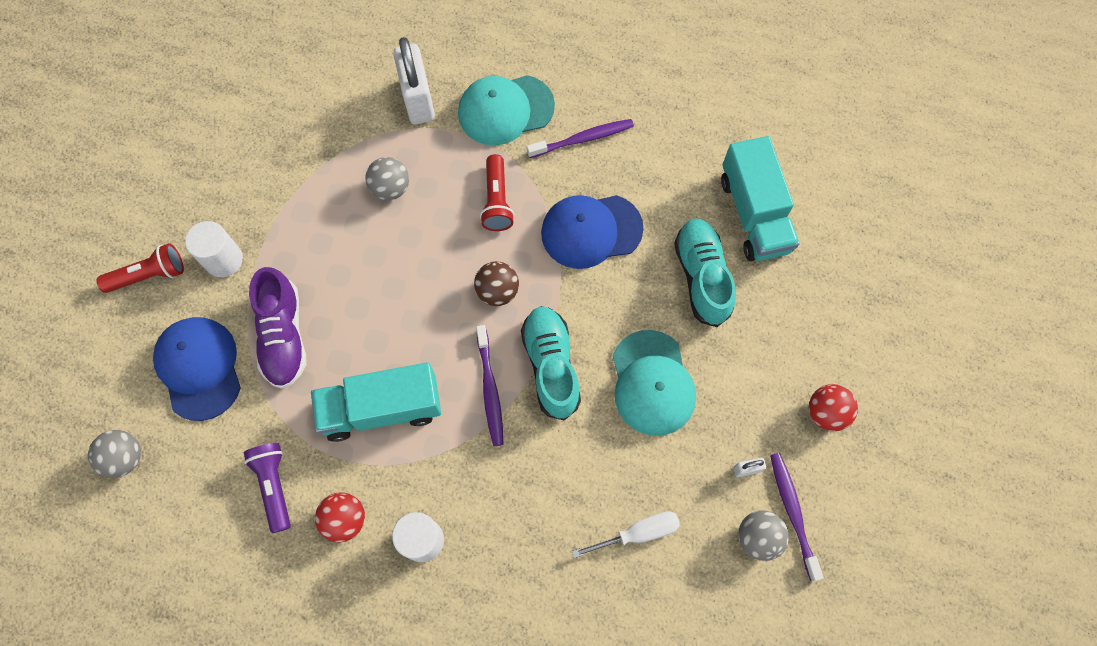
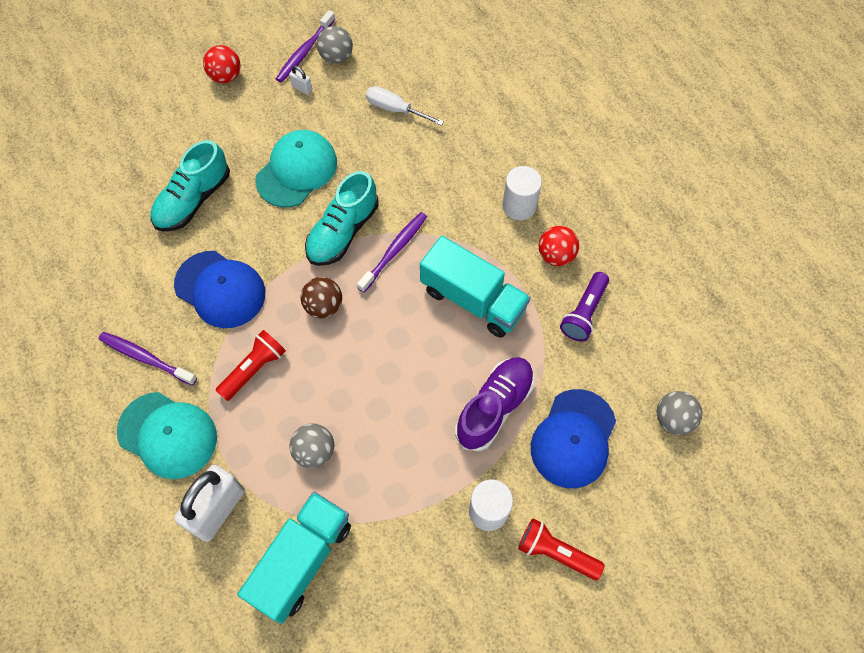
camera: 135 degrees left, 5 degrees down
turquoise truck [721,136,799,261] -> turquoise truck moved to [238,492,351,624]

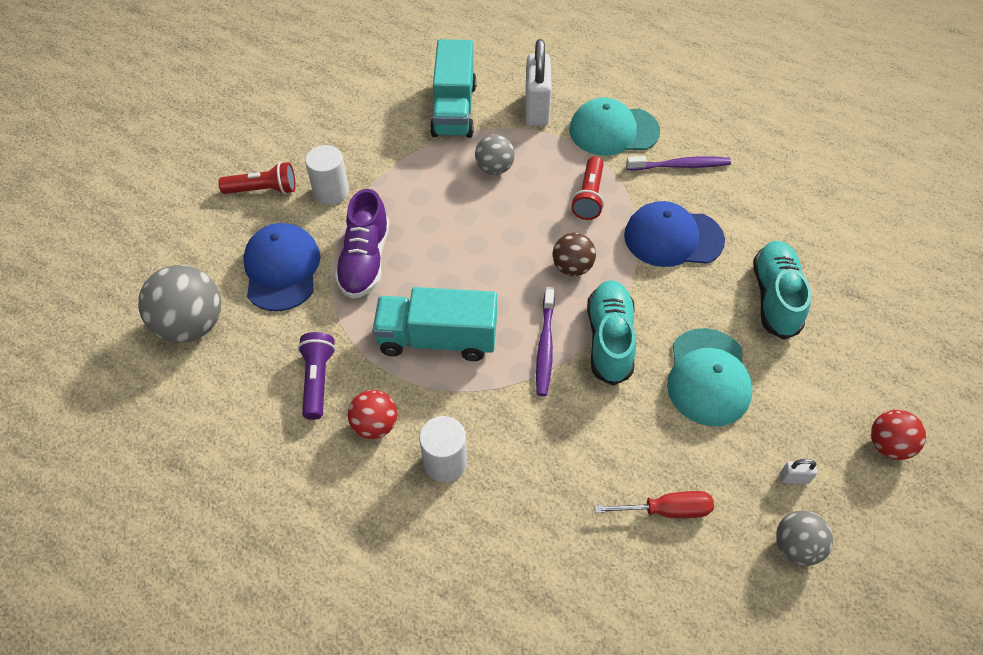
camera: 150 degrees right, 10 degrees down
purple toothbrush [276,10,335,83] -> none
white screwdriver [366,86,444,126] -> red screwdriver [594,491,714,518]
grey ball [657,391,702,435] -> grey ball [138,265,221,343], size x1.69

